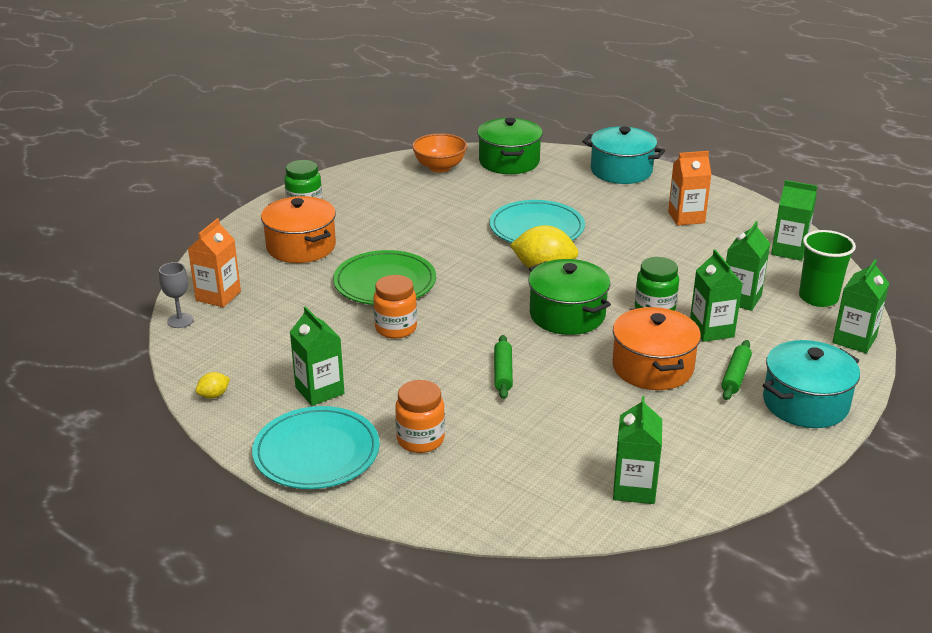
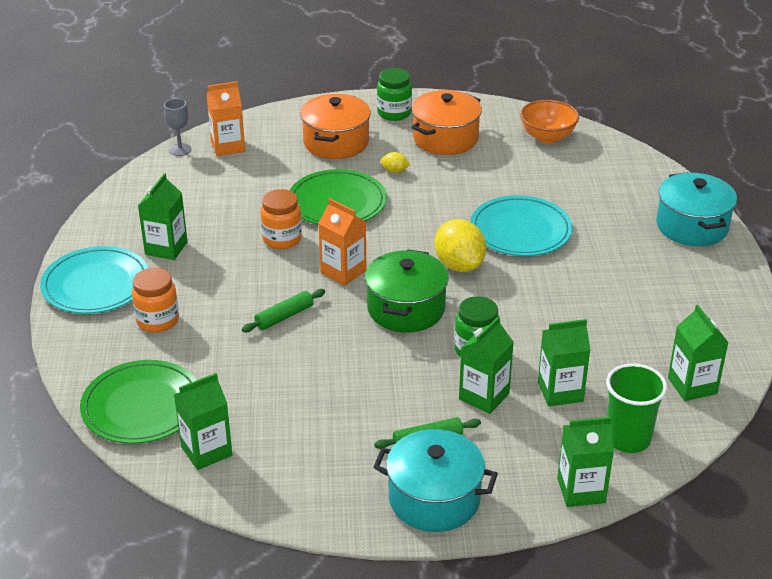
camera: 50 degrees right, 5 degrees up
yellow lemon [196,372,230,399] -> yellow lemon moved to [381,152,410,173]
green pot [477,118,543,174] -> none
orange pot [612,307,701,390] -> orange pot moved to [412,90,482,155]
orange carton [668,151,712,226] -> orange carton moved to [318,198,366,286]
none -> green plate [80,360,196,444]

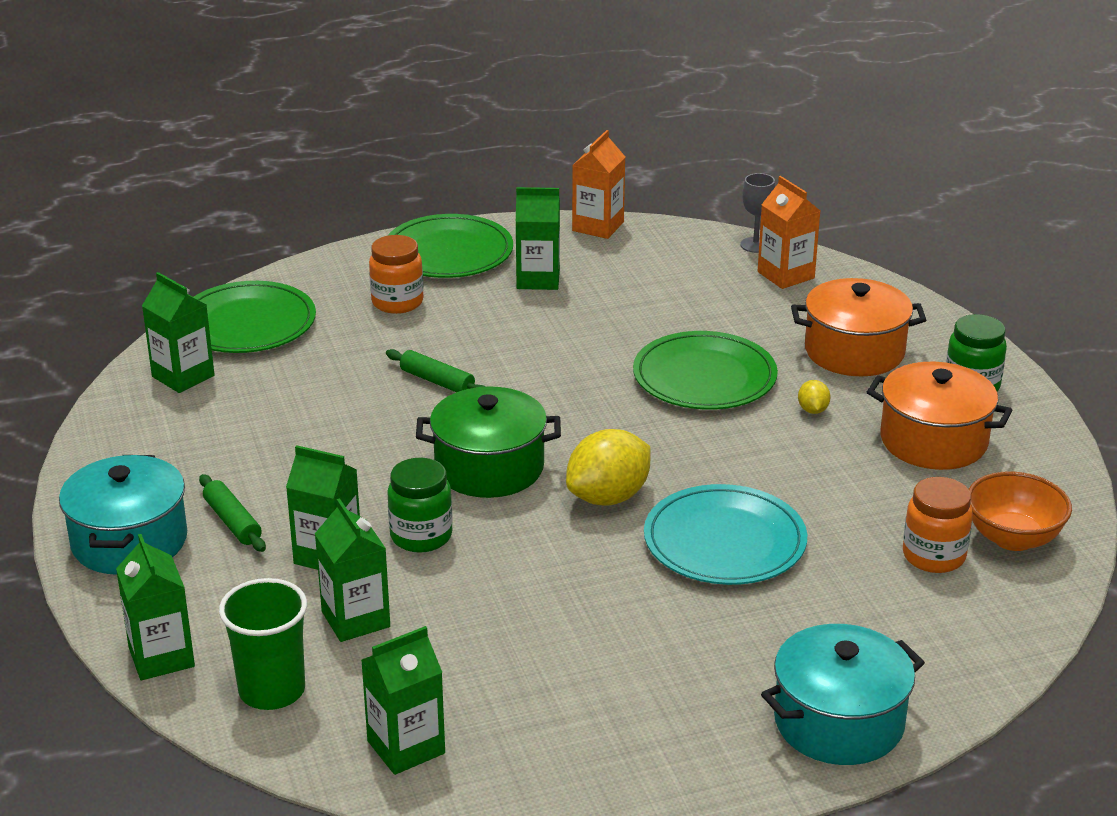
camera: 75 degrees right, 5 degrees down
turquoise plate [40,246,148,314] -> green plate [387,214,513,278]
orange jar [260,189,302,249] -> orange jar moved to [903,477,973,573]
orange carton [318,198,366,286] -> orange carton moved to [572,130,625,239]

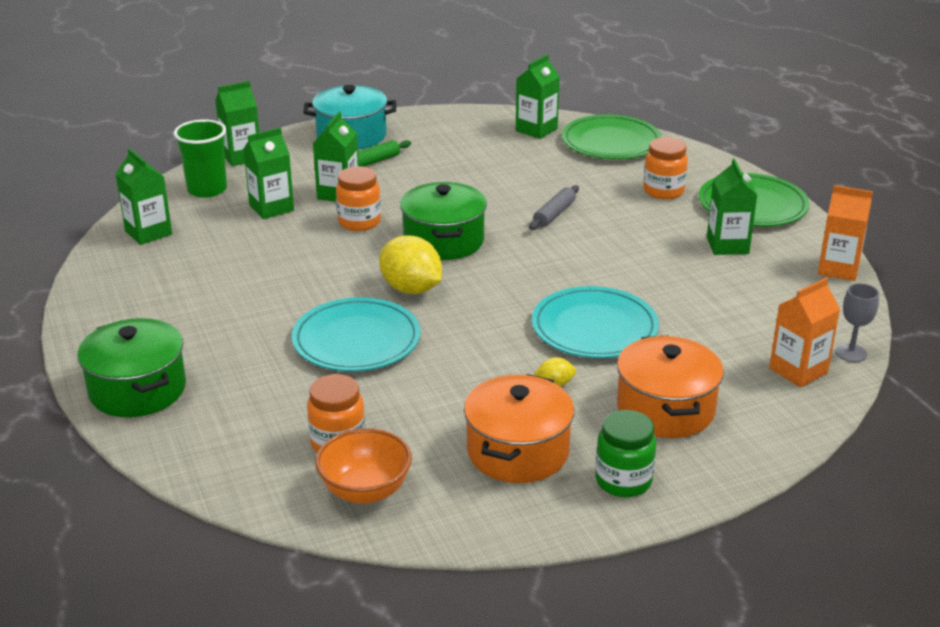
camera: 85 degrees right, 0 degrees up
green rolling pin [386,349,486,392] -> grey rolling pin [529,185,579,230]
green jar [387,458,453,553] -> orange jar [336,166,381,231]
green plate [633,331,778,410] -> turquoise plate [532,286,659,358]
turquoise pot [761,624,925,765] -> green pot [77,318,186,417]

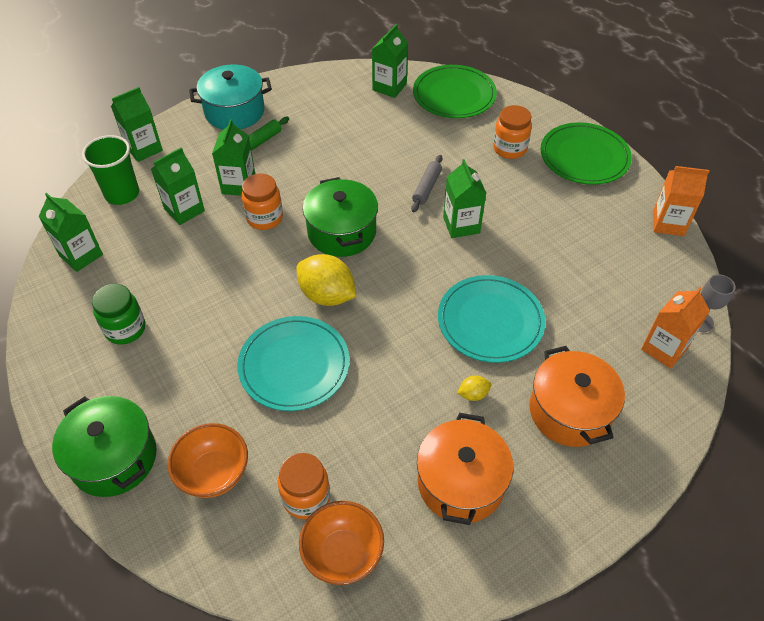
camera: 10 degrees left, 20 degrees up
green jar [595,410,656,497] -> green jar moved to [92,284,145,345]
green carton [707,158,758,255] -> green carton moved to [443,159,487,238]
none -> orange bowl [168,423,248,498]

